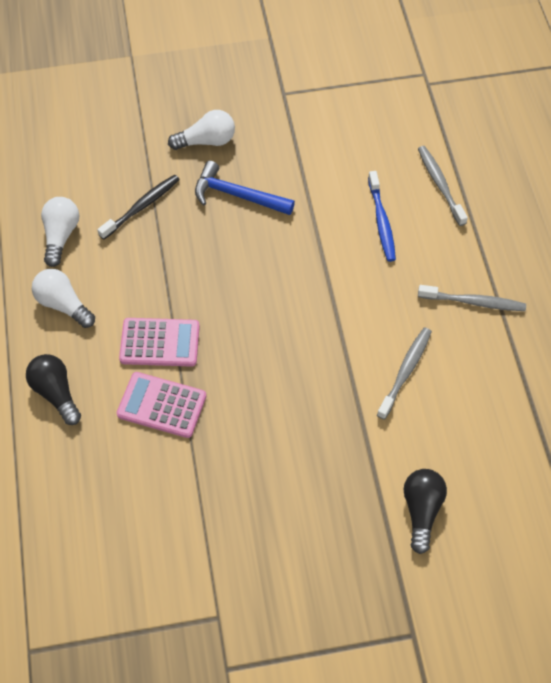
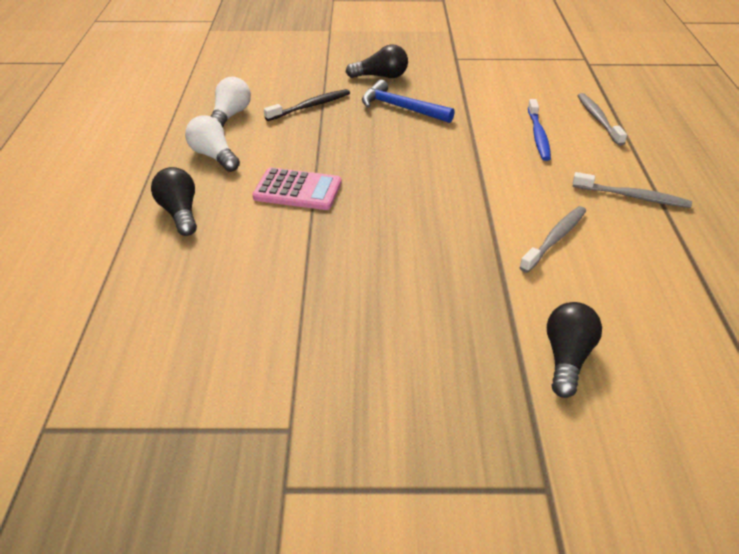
camera: 10 degrees right, 20 degrees down
pink calculator [117,372,206,438] -> none
white light bulb [168,110,235,150] -> black light bulb [346,44,408,78]

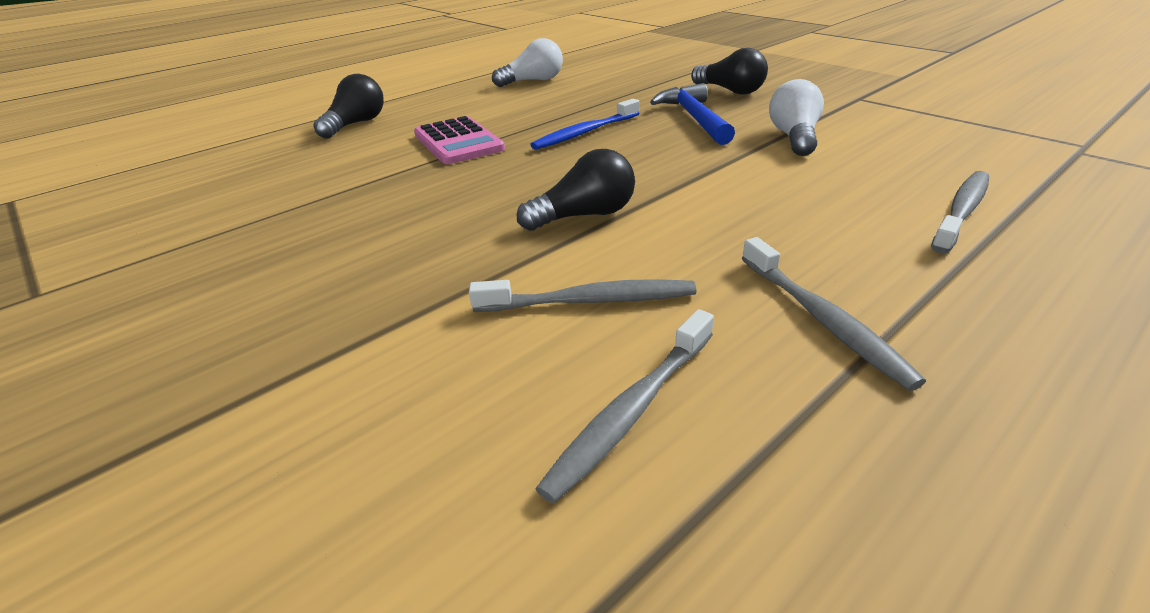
camera: 50 degrees right, 5 degrees down
white light bulb [185,115,240,172] -> white light bulb moved to [769,79,824,156]
black toothbrush [264,89,350,121] -> none
blue toothbrush [528,99,551,161] -> blue toothbrush moved to [530,99,639,150]
black light bulb [547,302,602,398] -> black light bulb moved to [517,149,635,231]
none -> grey toothbrush [535,309,714,504]

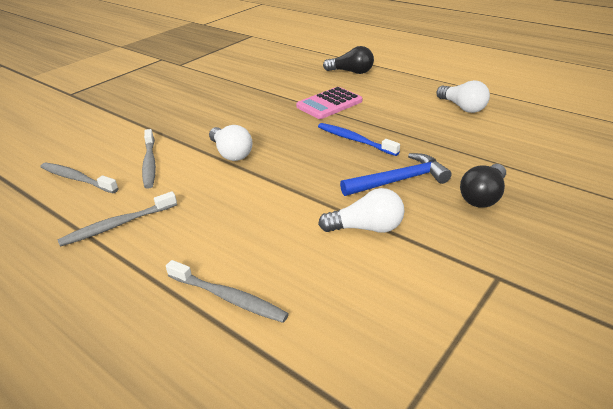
camera: 80 degrees right, 0 degrees up
black light bulb [517,149,635,231] -> white light bulb [209,125,253,161]

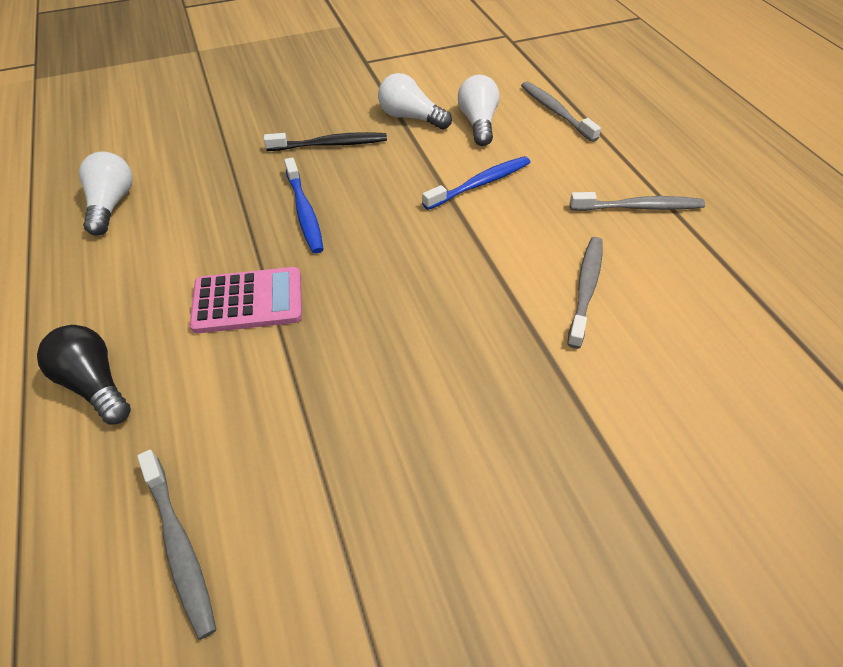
camera: 150 degrees left, 15 degrees up
grey toothbrush [41,163,119,193] -> grey toothbrush moved to [137,450,216,640]
white light bulb [209,125,253,161] -> white light bulb moved to [458,75,500,146]
blue hammer [340,153,452,196] -> black toothbrush [264,132,387,151]
black light bulb [460,164,506,207] -> none
none -> blue toothbrush [422,156,531,210]

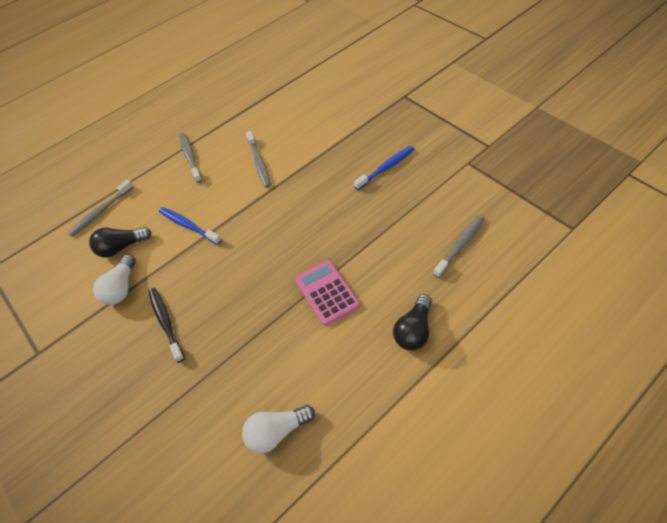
camera: 105 degrees left, 5 degrees up
blue toothbrush [284,158,324,253] -> blue toothbrush moved to [354,146,415,190]
white light bulb [458,75,500,146] -> black light bulb [89,227,151,258]
grey toothbrush [567,237,603,349] -> grey toothbrush turned 105 degrees counterclockwise [246,131,271,188]

